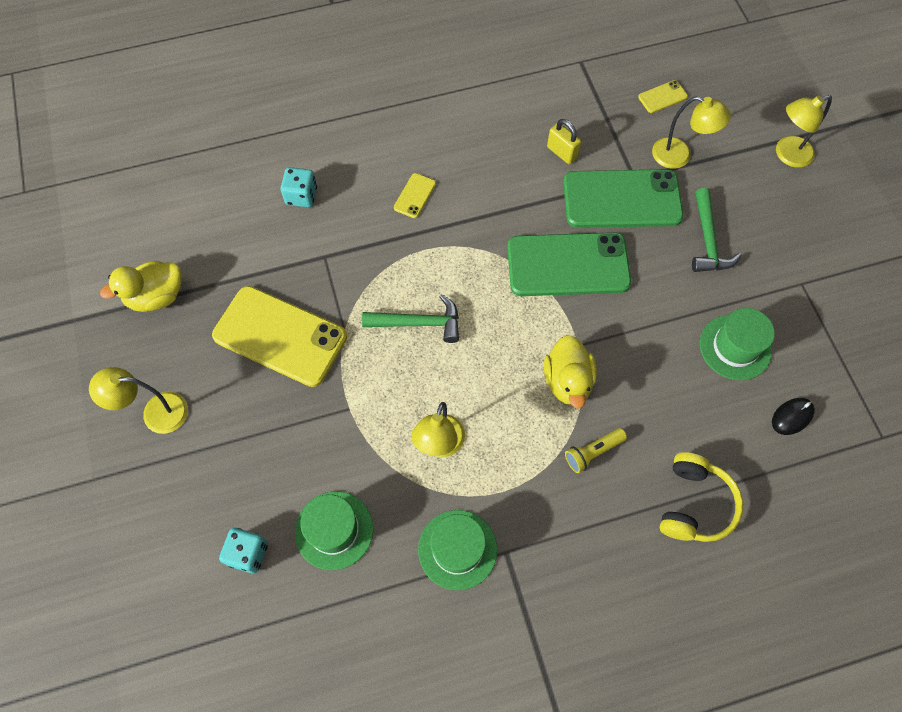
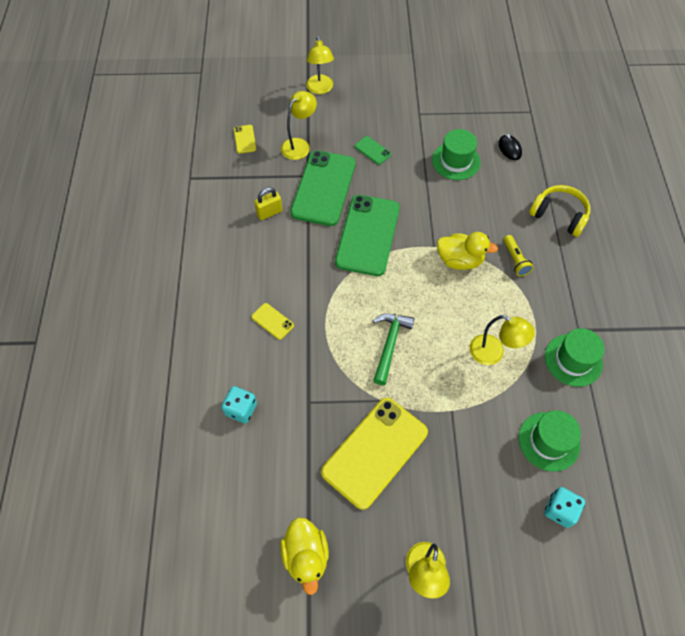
camera: 75 degrees left, 5 degrees down
green hammer [692,188,742,272] -> green phone [355,136,391,165]

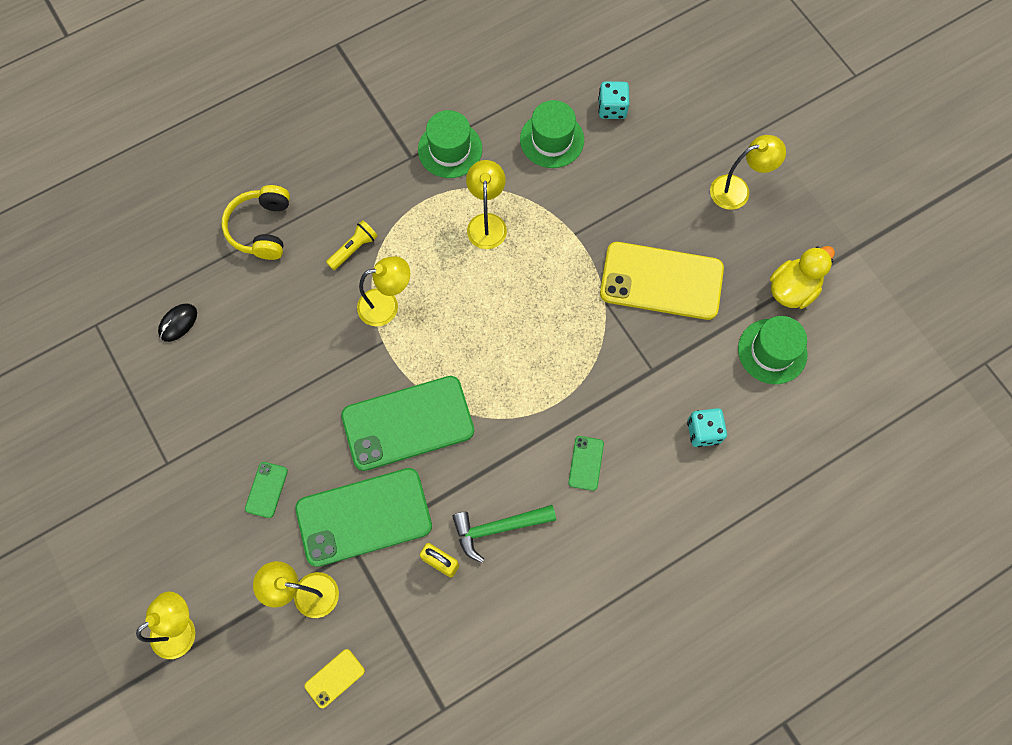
camera: 120 degrees left, 10 degrees up
yellow phone [251,303,294,340] -> green phone [568,436,604,491]
green hammer [372,314,415,385] -> green hammer moved to [452,505,556,563]
green hat [432,129,480,180] -> green hat moved to [738,316,808,384]
yellow duck [437,232,498,270] -> yellow lamp [357,256,410,326]

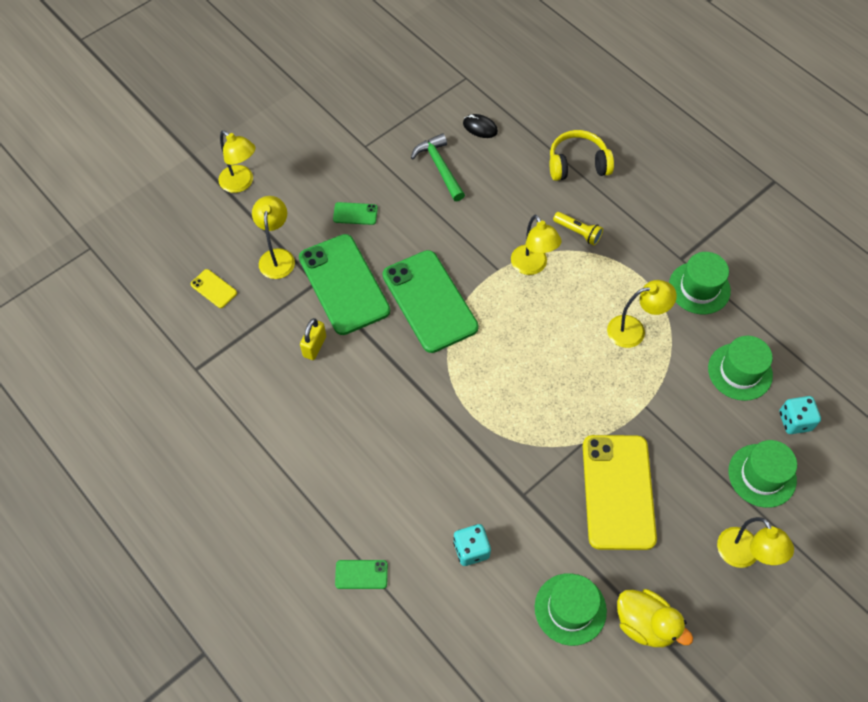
camera: 80 degrees right, 10 degrees down
green hammer [452,505,556,563] -> green hammer moved to [411,133,465,201]
green phone [568,436,604,491] -> green phone moved to [335,560,388,589]
none -> green hat [728,440,797,508]

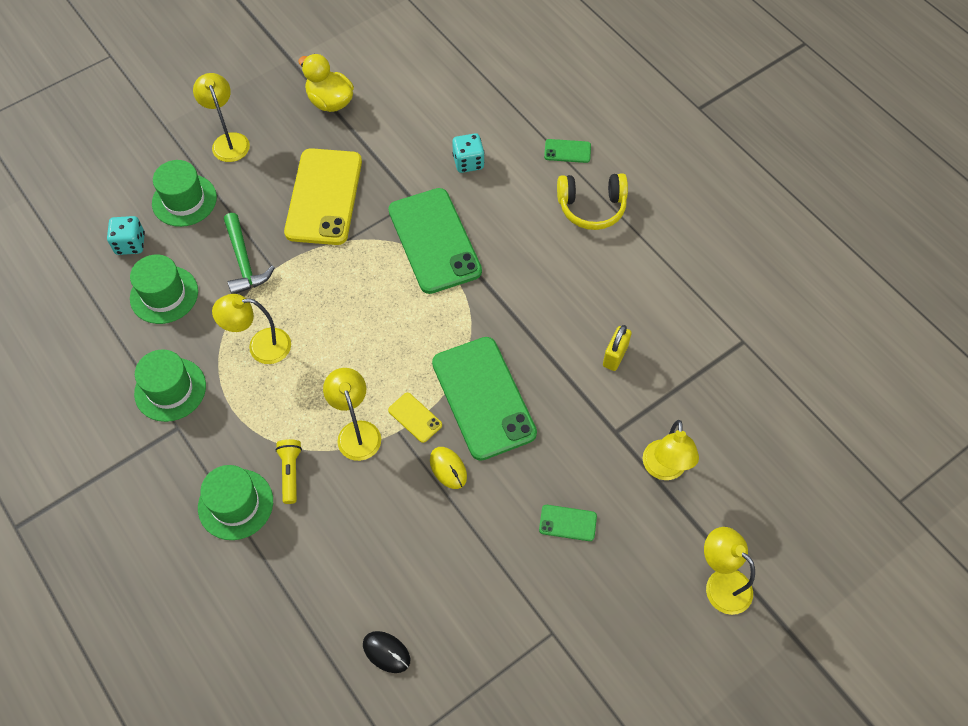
camera: 175 degrees left, 0 degrees up
yellow phone [191,269,237,308] -> yellow phone moved to [388,393,442,443]
green phone [299,234,390,335] -> green phone moved to [388,188,482,294]
green hammer [411,133,465,201] -> green hammer moved to [224,213,275,294]
green hat [535,573,607,646] -> green hat moved to [198,465,273,540]
yellow headphones [550,130,614,181] -> yellow headphones moved to [557,173,628,230]
yellow flashlight [553,212,603,245] -> yellow flashlight turned 45 degrees clockwise [276,439,302,504]
none -> yellow mouse [430,447,467,489]

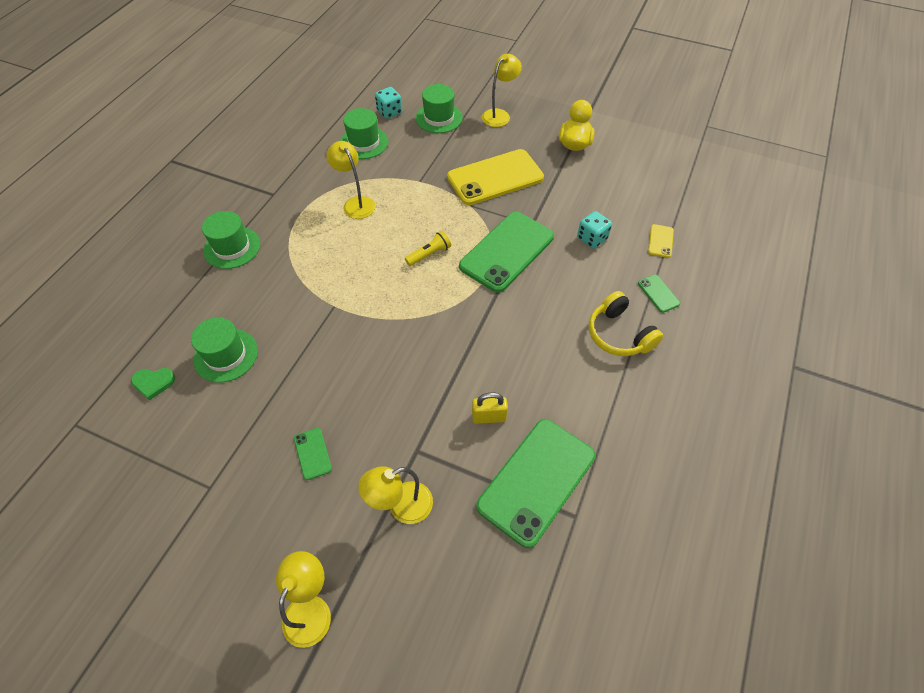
camera: 60 degrees right, 5 degrees down
green hat [134,349,206,422] -> green hat moved to [191,317,258,383]
green hammer [224,213,275,294] -> none
yellow flashlight [276,439,302,504] -> yellow flashlight moved to [405,231,451,266]
yellow lamp [323,368,381,461] -> none
black mouse [363,631,410,673] -> green heart [131,368,175,400]
yellow phone [388,393,442,443] -> yellow phone moved to [648,224,674,258]
yellow mouse [430,447,467,489] -> none
green phone [432,337,537,461] -> green phone moved to [476,419,596,548]

